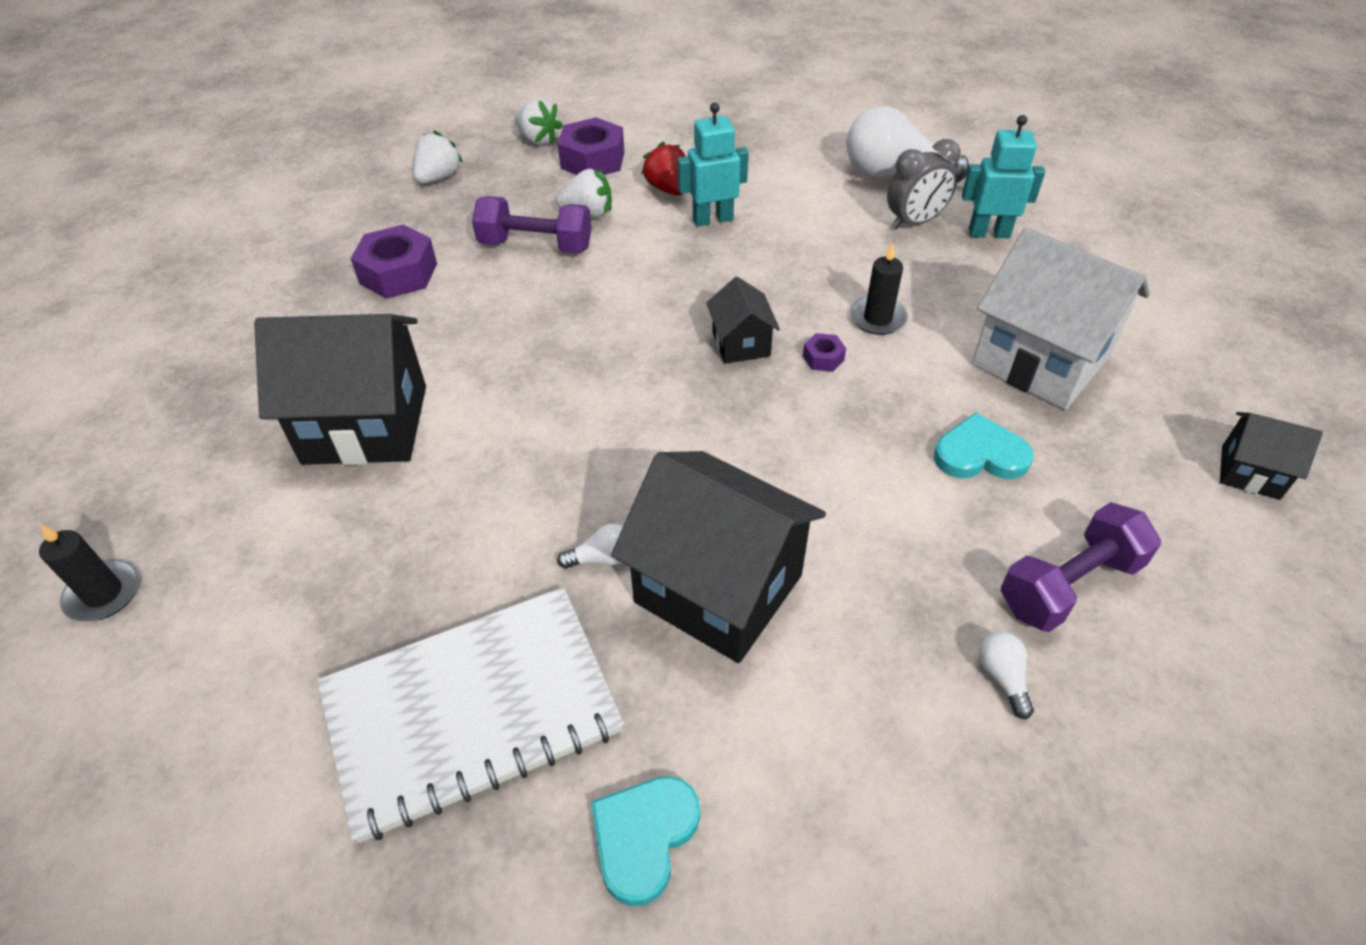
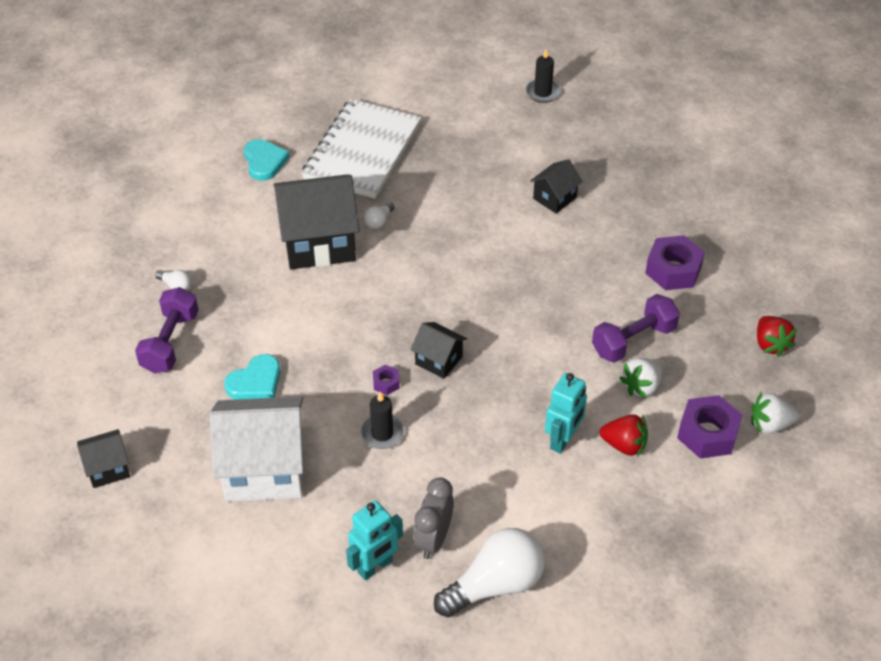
camera: 135 degrees right, 0 degrees up
black house [254,314,426,465] -> black house [530,159,583,214], size x0.49
white strawberry [413,131,463,184] -> red strawberry [757,316,797,357]

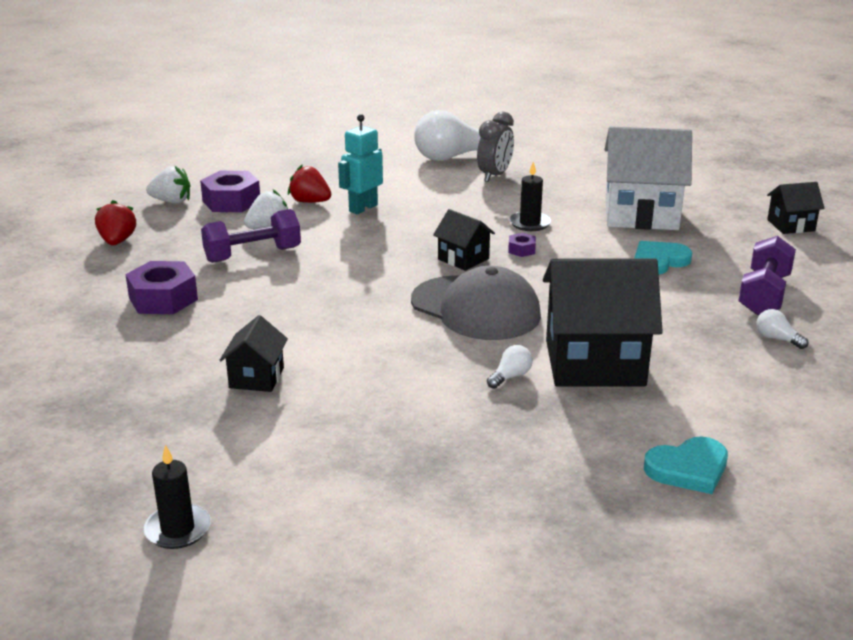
camera: 170 degrees left, 20 degrees down
turquoise heart [244,139,290,181] -> turquoise heart turned 105 degrees counterclockwise [644,436,728,494]
white notebook [301,99,421,199] -> none
turquoise robot [346,500,403,580] -> none
black house [530,159,583,214] -> black house turned 45 degrees counterclockwise [219,315,288,392]
none -> grey cap [411,266,541,340]

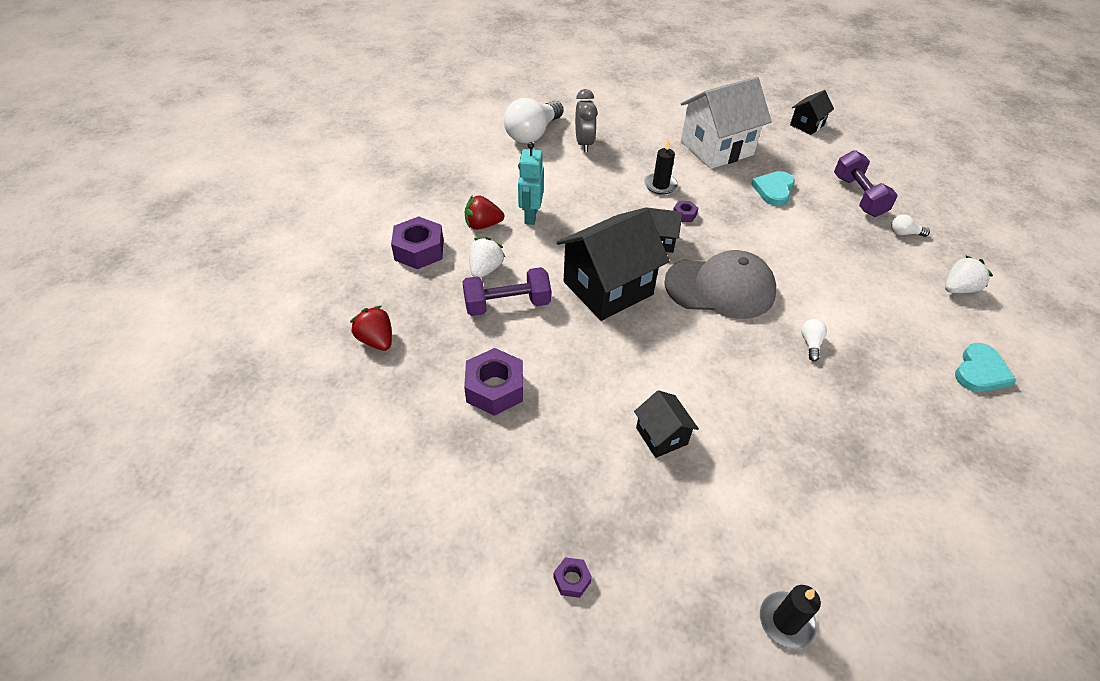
camera: 35 degrees left, 20 degrees up
white strawberry [146,166,190,204] -> white strawberry moved to [945,255,993,293]
purple dumbbell [201,209,301,263] -> purple dumbbell turned 45 degrees clockwise [462,267,551,316]
black house [543,258,663,387] -> black house moved to [557,207,670,321]
none -> purple nut [553,557,592,598]

